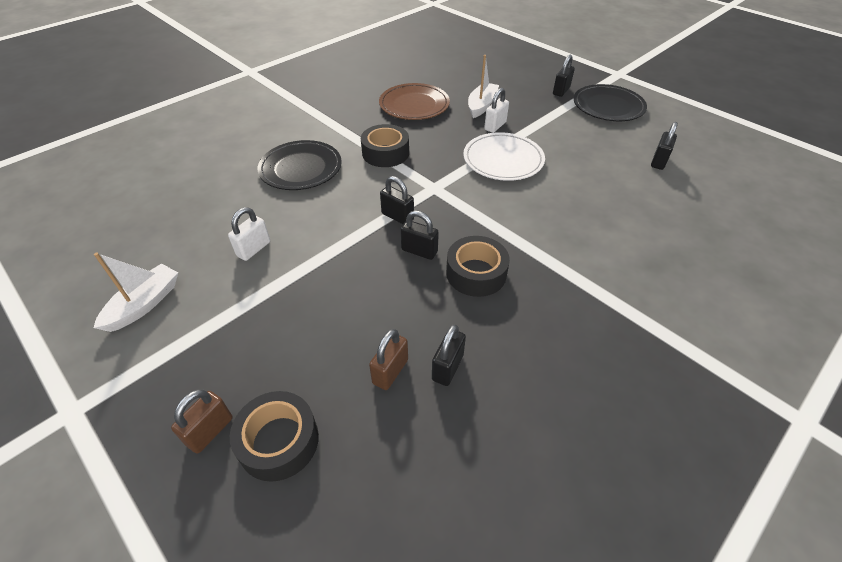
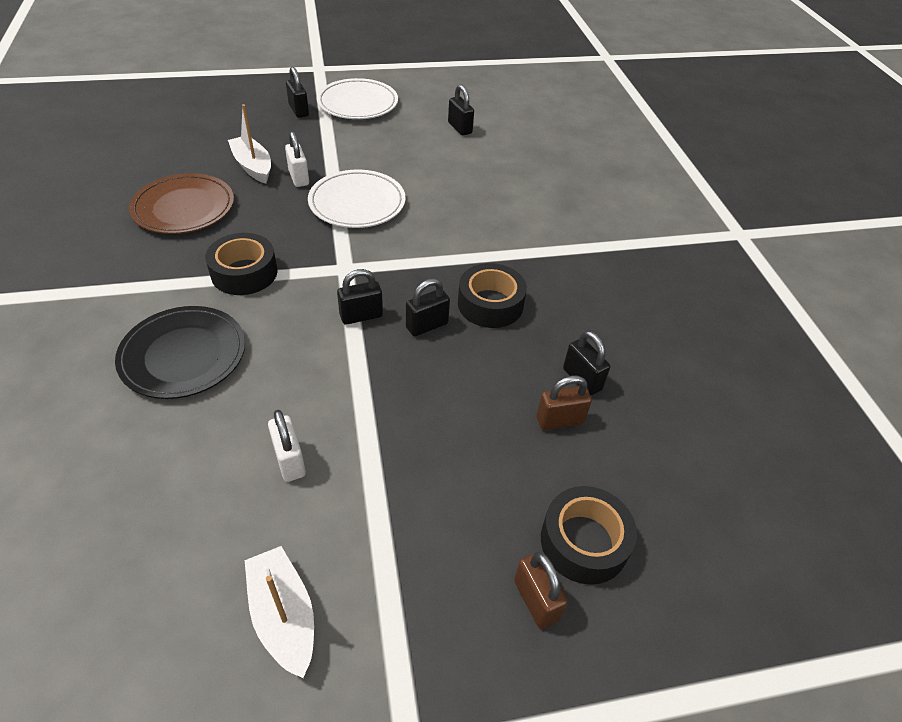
camera: 60 degrees left, 0 degrees up
brown padlock [369,329,408,390] -> brown padlock turned 75 degrees counterclockwise [537,376,592,430]
black plate [574,84,647,121] -> white plate [317,78,398,119]

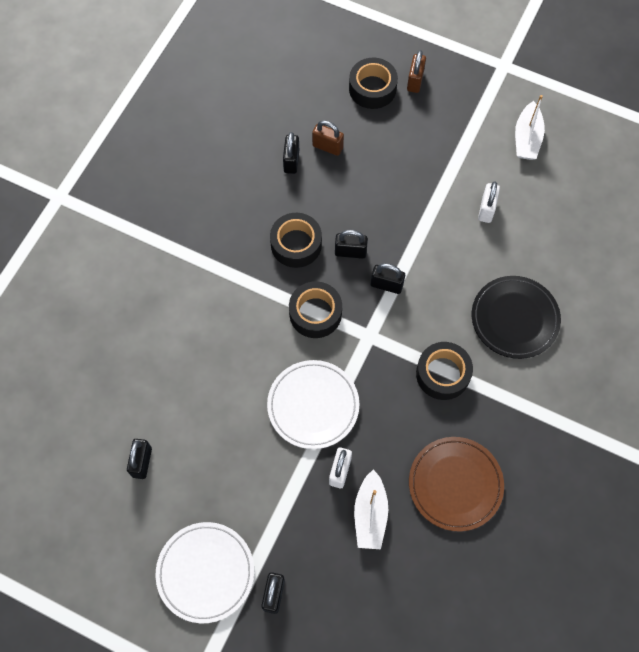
camera: 140 degrees left, 20 degrees up
none -> black tape [289,281,342,338]

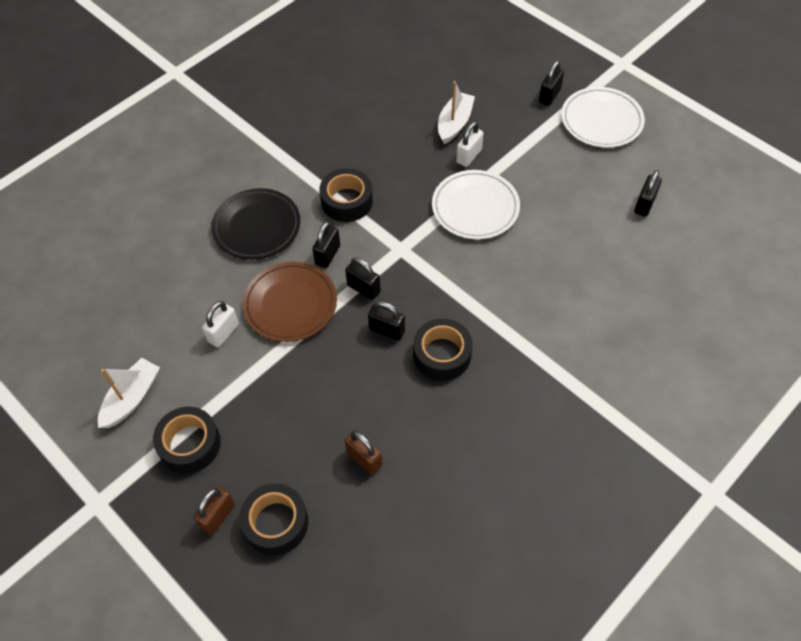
camera: 160 degrees left, 10 degrees down
black padlock [283,132,299,174] -> black padlock moved to [312,221,340,268]
black tape [289,281,342,338] -> black tape moved to [153,407,221,474]
brown plate [409,437,504,532] -> brown plate moved to [243,262,337,342]

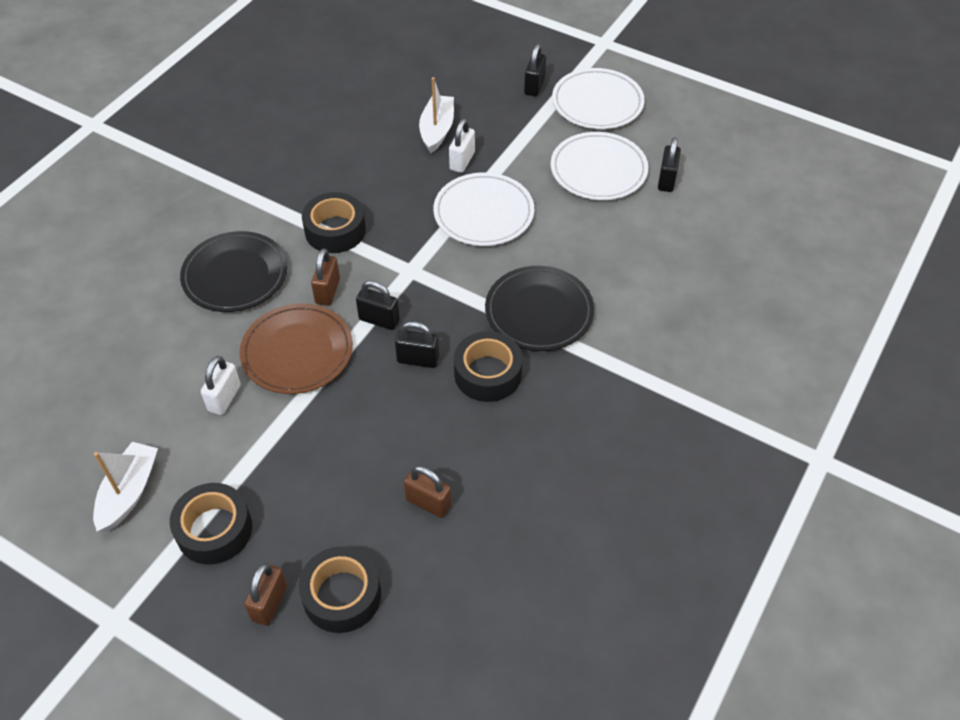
camera: 15 degrees left, 5 degrees down
black padlock [312,221,340,268] -> brown padlock [311,248,340,306]
none -> black plate [485,266,594,351]
none -> white plate [551,132,648,200]

